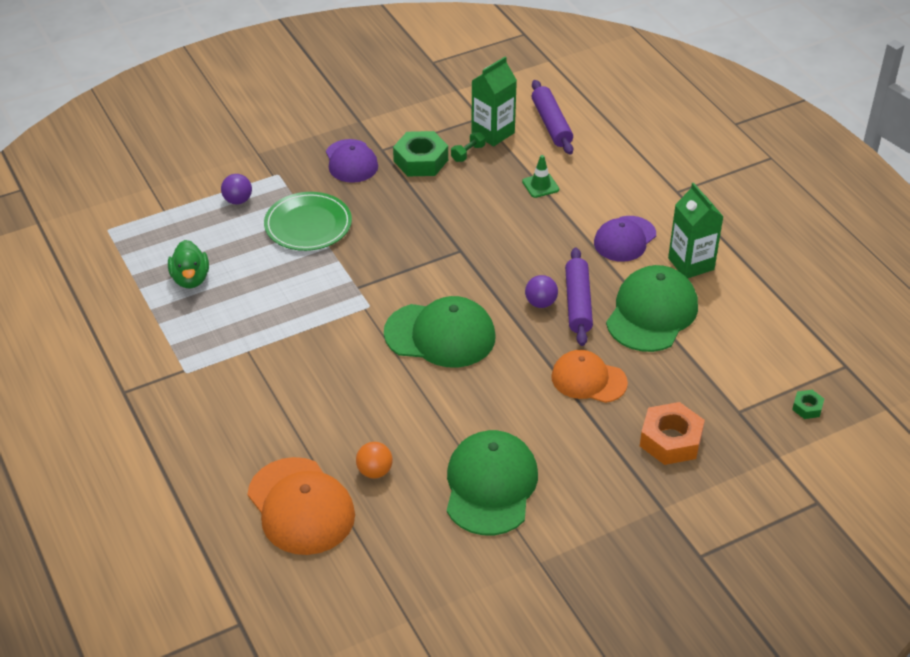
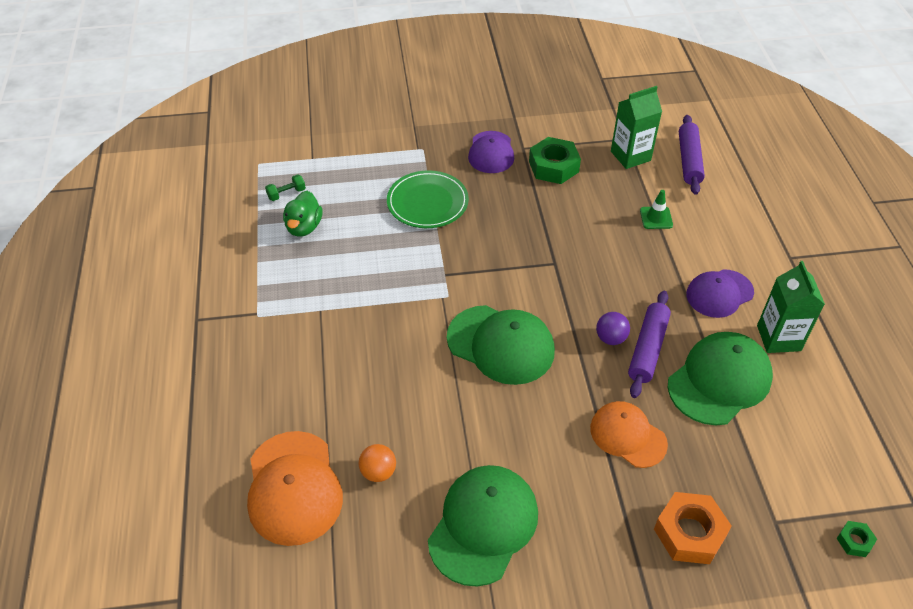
camera: 20 degrees right, 5 degrees up
purple ball [221,174,252,204] -> none
green dumbbell [451,131,486,162] -> green dumbbell moved to [265,174,306,201]

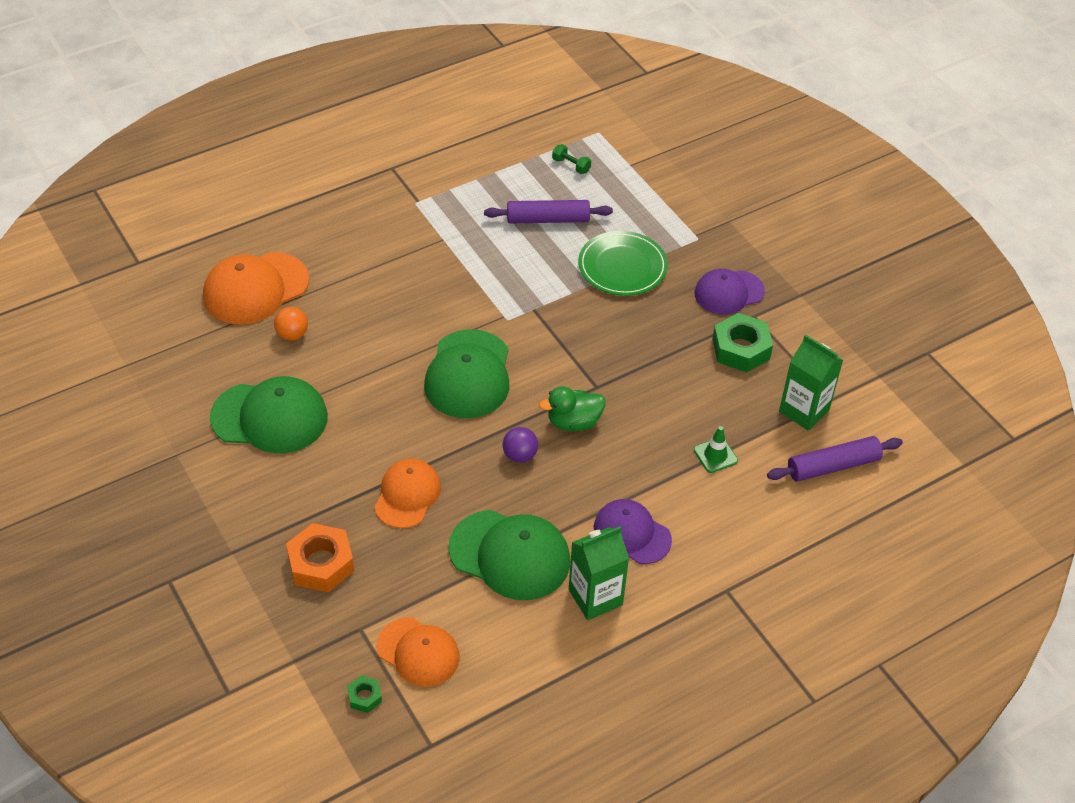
camera: 65 degrees right, 0 degrees up
green duck [283,191,322,237] -> green duck moved to [539,386,606,431]
purple rolling pin [628,291,671,398] -> purple rolling pin moved to [484,200,613,223]
none -> orange cap [377,618,460,687]

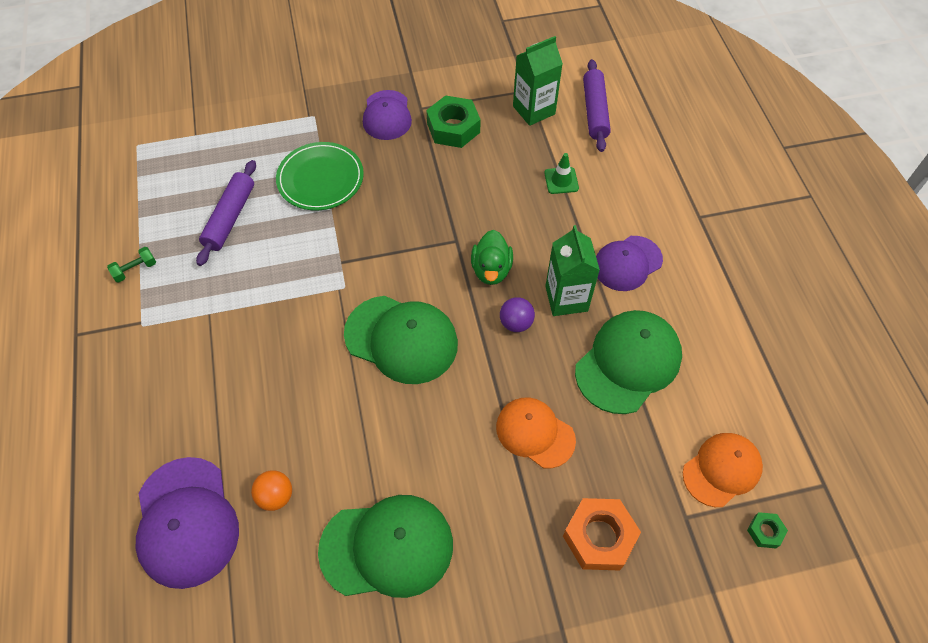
camera: 70 degrees left, 10 degrees up
orange cap [203,252,309,325] -> purple cap [135,457,239,589]
green cap [210,376,328,453] -> green cap turned 60 degrees clockwise [318,495,453,598]
green dumbbell [552,144,591,174] -> green dumbbell moved to [107,247,156,283]
green carton [569,526,629,620] -> green carton moved to [545,225,600,316]

